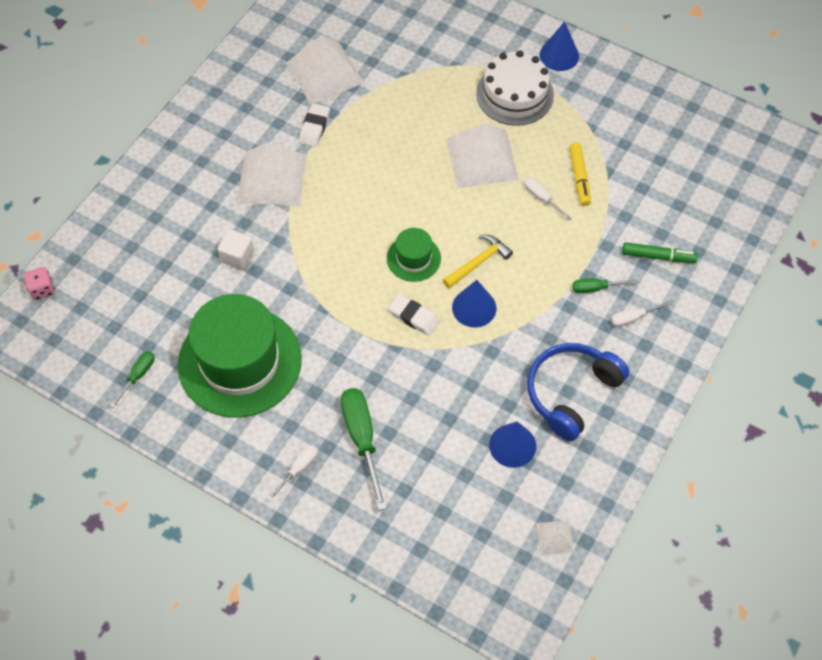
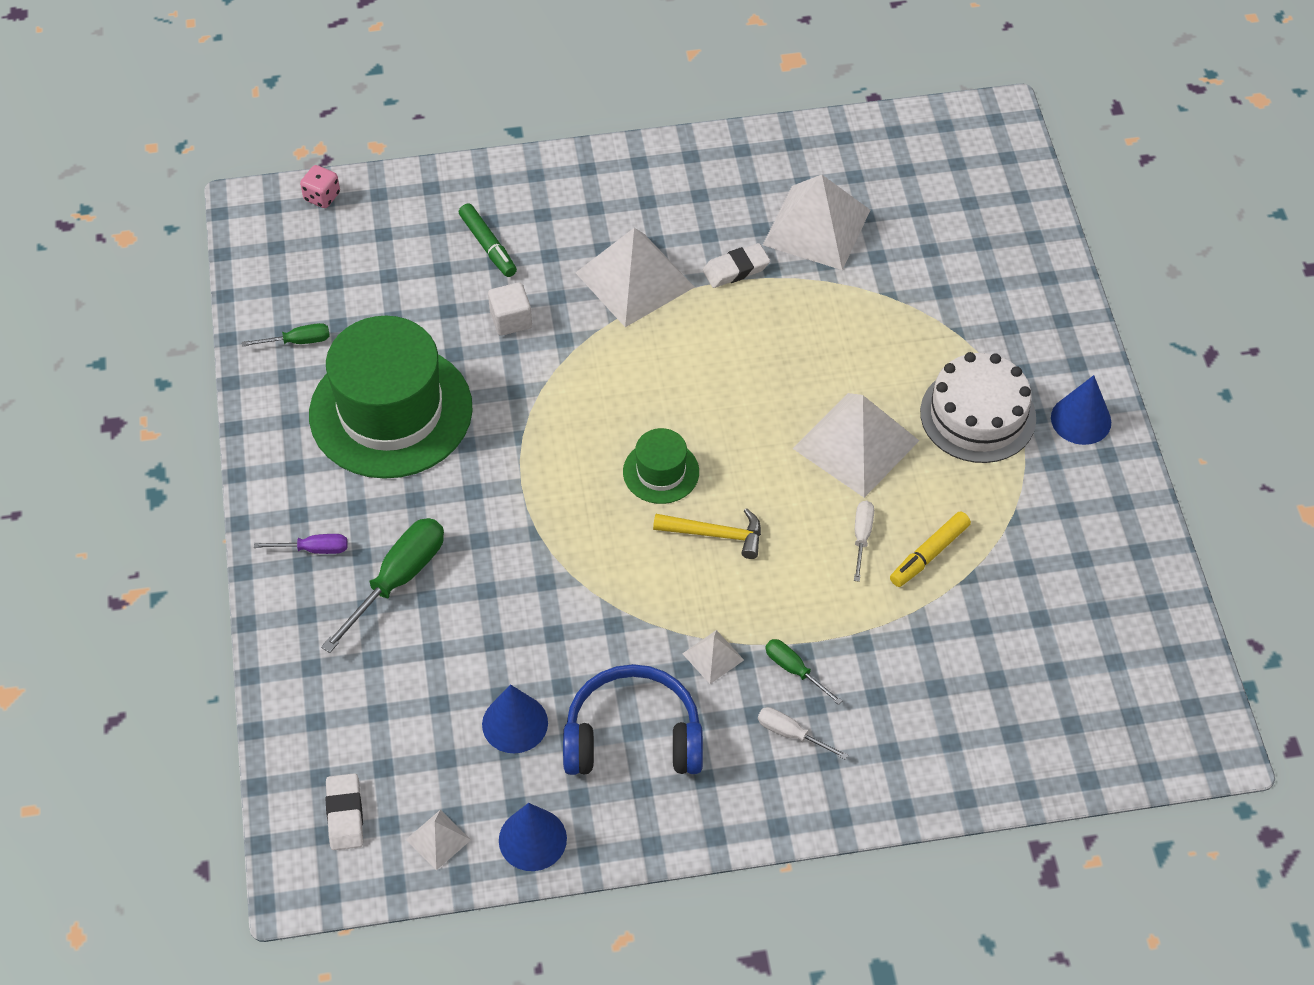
camera: 50 degrees right, 5 degrees down
white screwdriver [267,445,318,501] -> purple screwdriver [254,534,348,554]
white eraser [388,294,440,336] -> white eraser moved to [326,773,363,850]
blue cone [452,280,497,328] -> blue cone moved to [499,803,567,871]
green marker [622,242,698,263] -> green marker moved to [459,204,517,277]
none -> white pyramid [682,630,744,684]

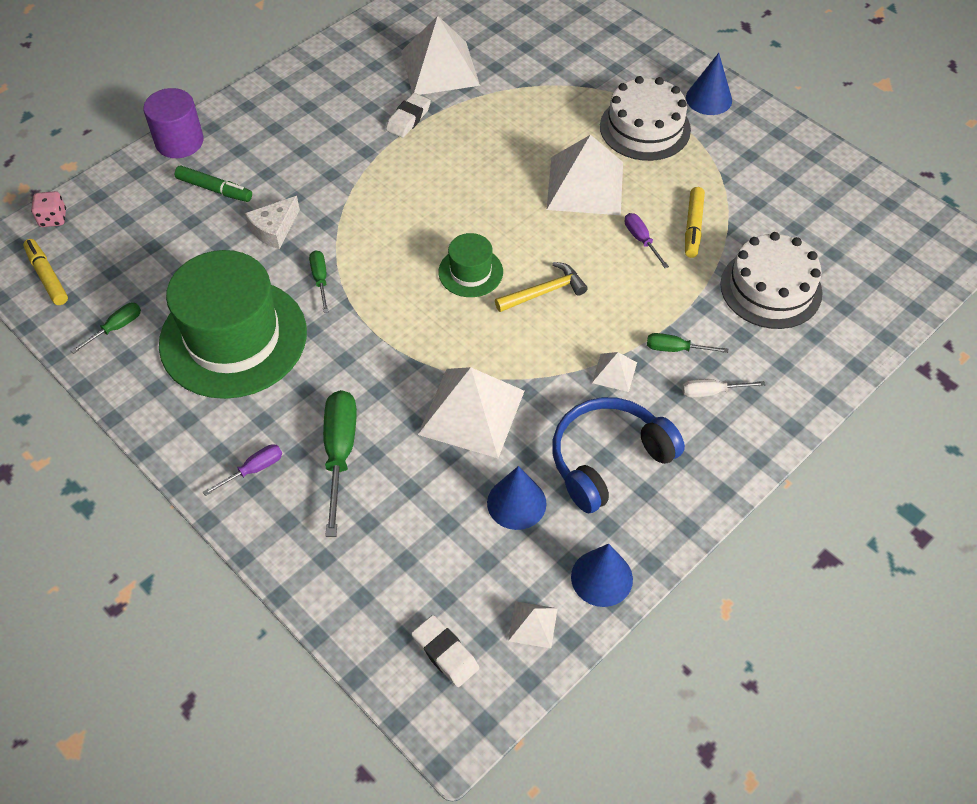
camera: 35 degrees left, 0 degrees up
white cube [488,283,532,336] -> white cheese [245,196,300,249]
white pyramid [575,228,695,327] -> white pyramid moved to [418,367,524,458]
white screwdriver [854,501,874,582] -> purple screwdriver [625,213,669,268]
none -> yellow marker [23,239,68,305]
none -> purple cylinder [143,88,204,158]
none -> green screwdriver [309,250,329,313]
none -> white cake [720,232,822,329]

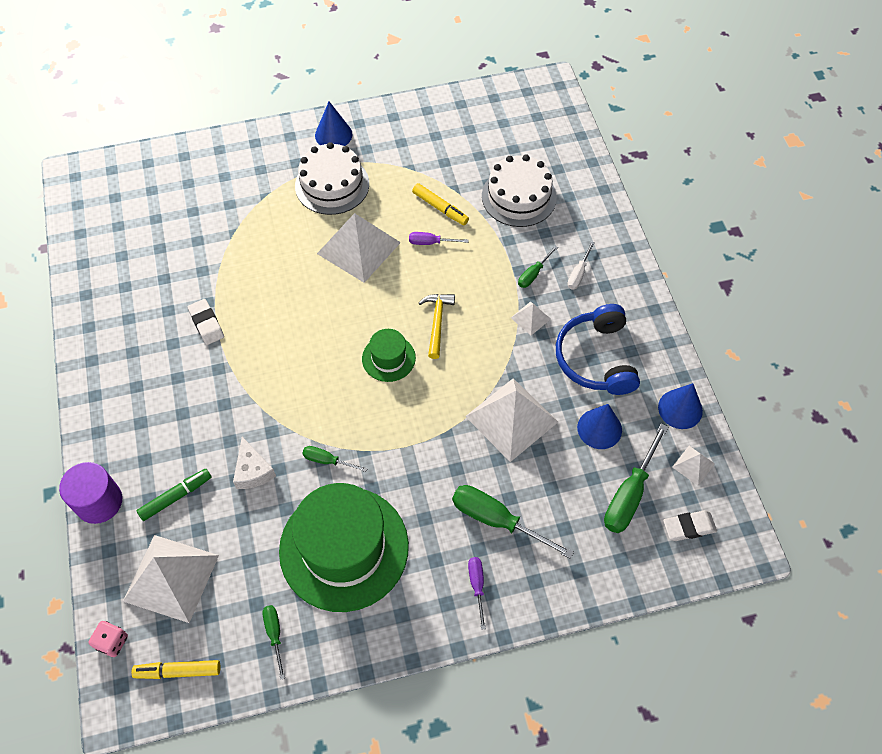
camera: 60 degrees left, 5 degrees up
white pyramid [401,16,480,95] -> white pyramid moved to [123,535,219,623]
none -> green screwdriver [604,423,668,533]

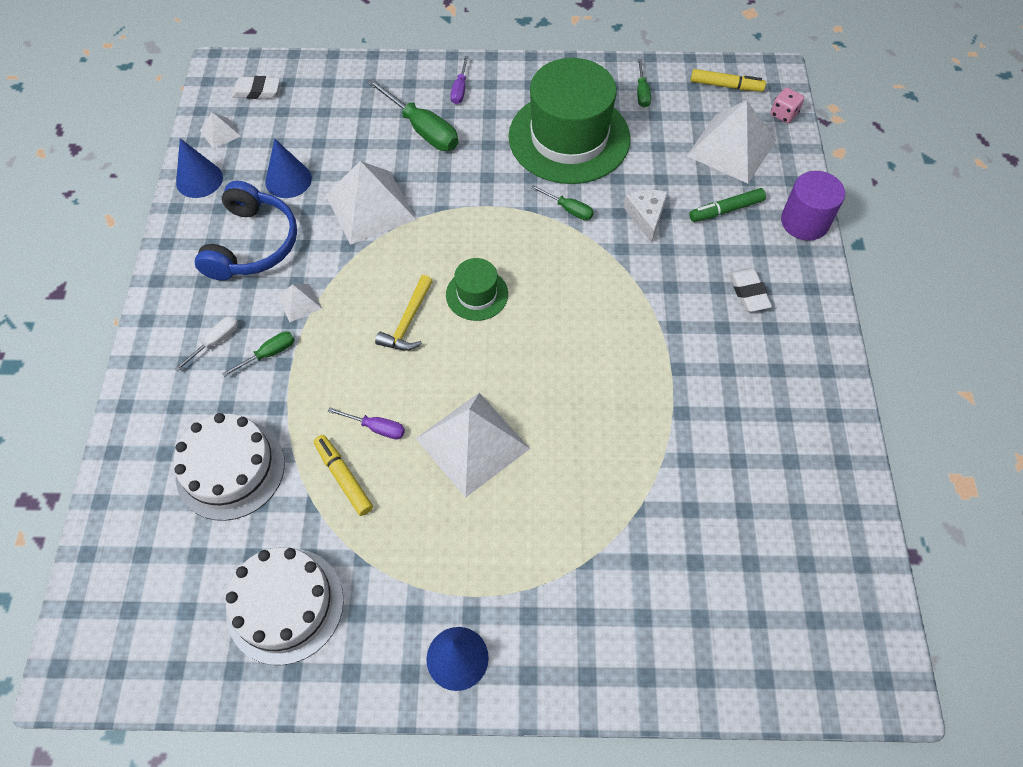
camera: 165 degrees left, 0 degrees up
white eraser [188,299,224,345] -> white eraser moved to [729,268,772,312]
white cake [295,142,369,215] -> white cake moved to [226,547,344,665]
green screwdriver [604,423,668,533] -> none

